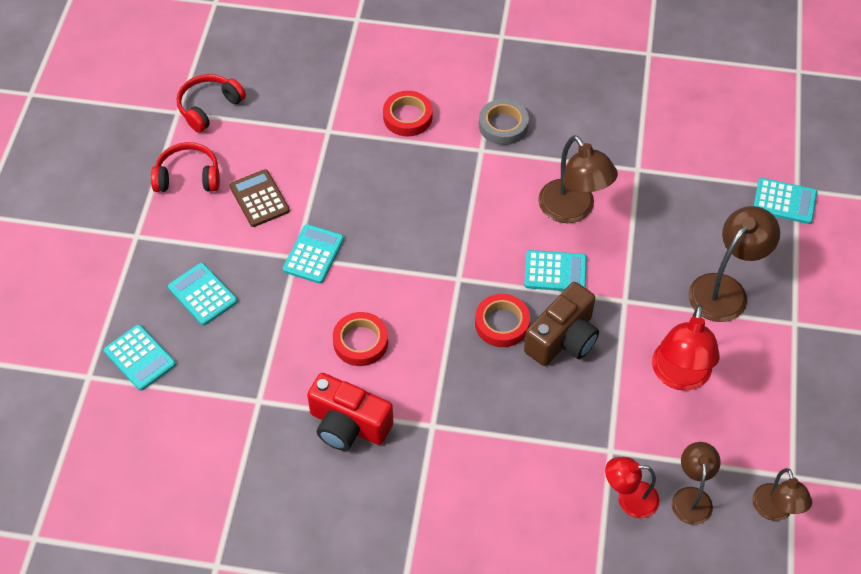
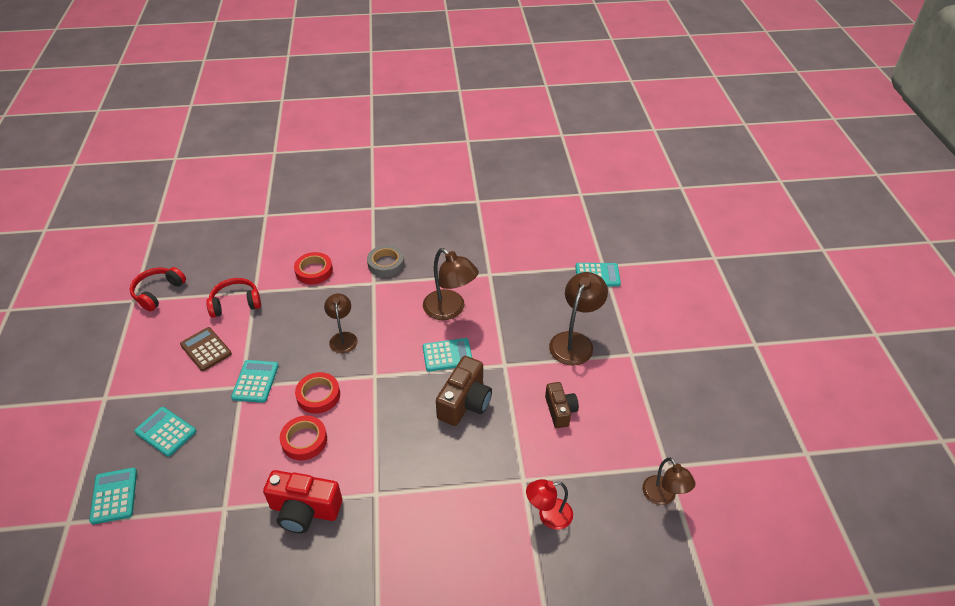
camera: 15 degrees left, 10 degrees down
turquoise calculator [104,324,176,391] -> turquoise calculator turned 135 degrees counterclockwise [89,468,137,525]
red headphones [151,142,220,192] -> red headphones moved to [206,278,261,318]
red tape [475,294,530,347] -> red tape moved to [295,372,340,414]
red lamp [652,305,720,391] -> brown camera [545,382,579,428]
brown lamp [671,442,721,525] -> brown lamp moved to [324,293,358,353]

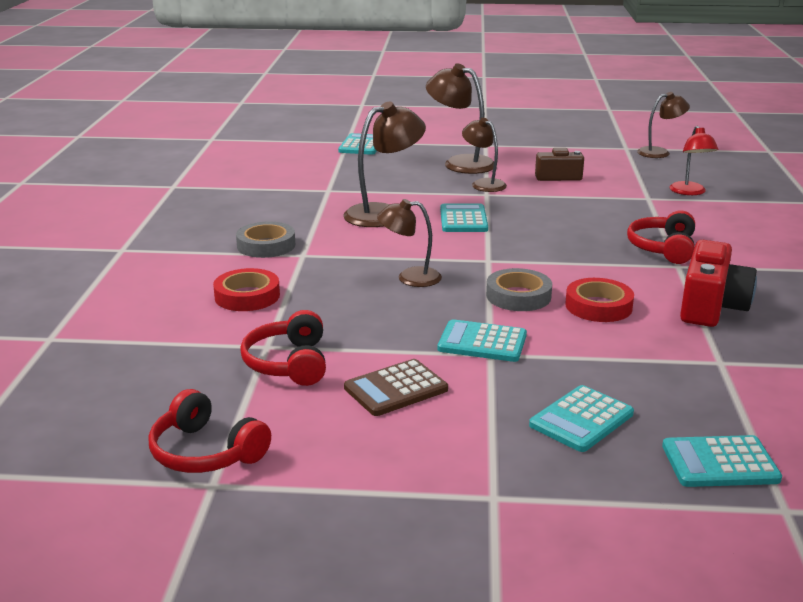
camera: 80 degrees left, 20 degrees down
red tape [295,372,340,414] -> grey tape [486,268,552,311]
brown camera [436,356,492,426] -> none
none -> brown lamp [462,118,507,192]
none -> red headphones [627,210,695,264]

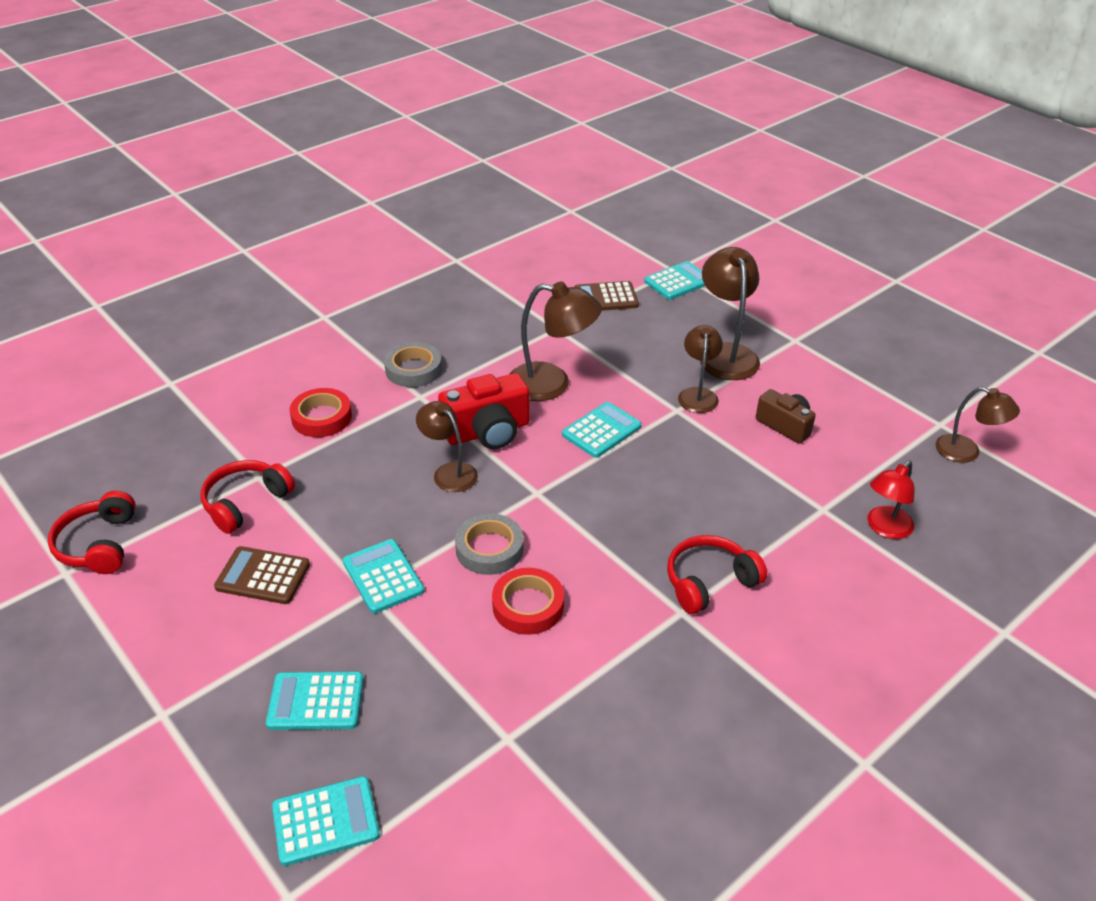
camera: 45 degrees right, 15 degrees up
turquoise calculator [662,435,782,487] -> turquoise calculator turned 120 degrees clockwise [272,776,380,866]
red camera [680,240,757,327] -> red camera moved to [438,373,530,449]
none -> brown calculator [574,281,639,311]

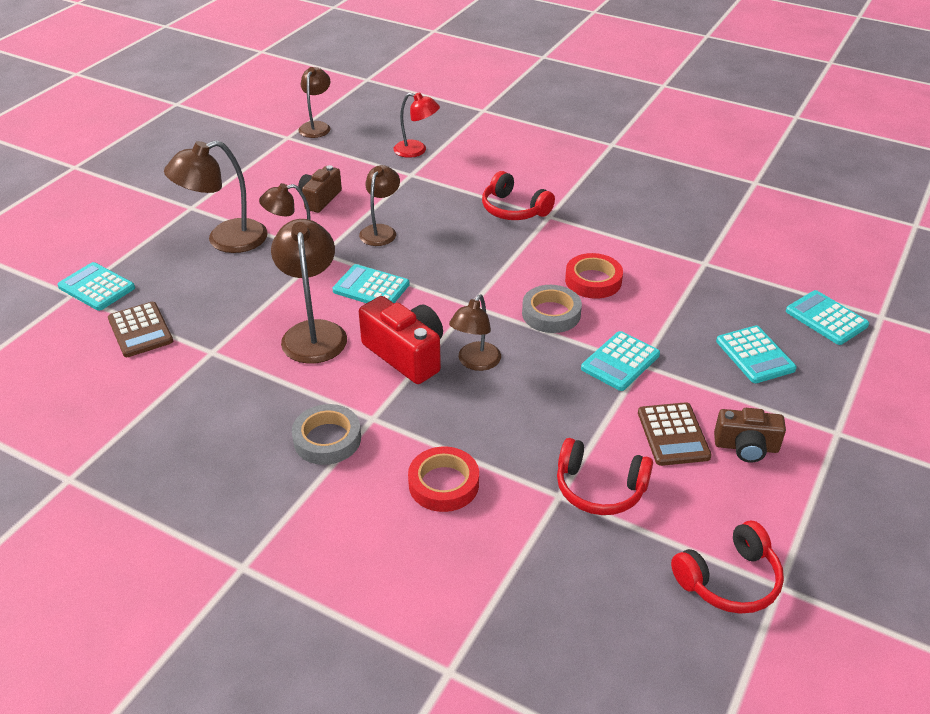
camera: 110 degrees left, 0 degrees up
none -> brown lamp [359,165,400,246]
none -> brown camera [714,408,786,462]

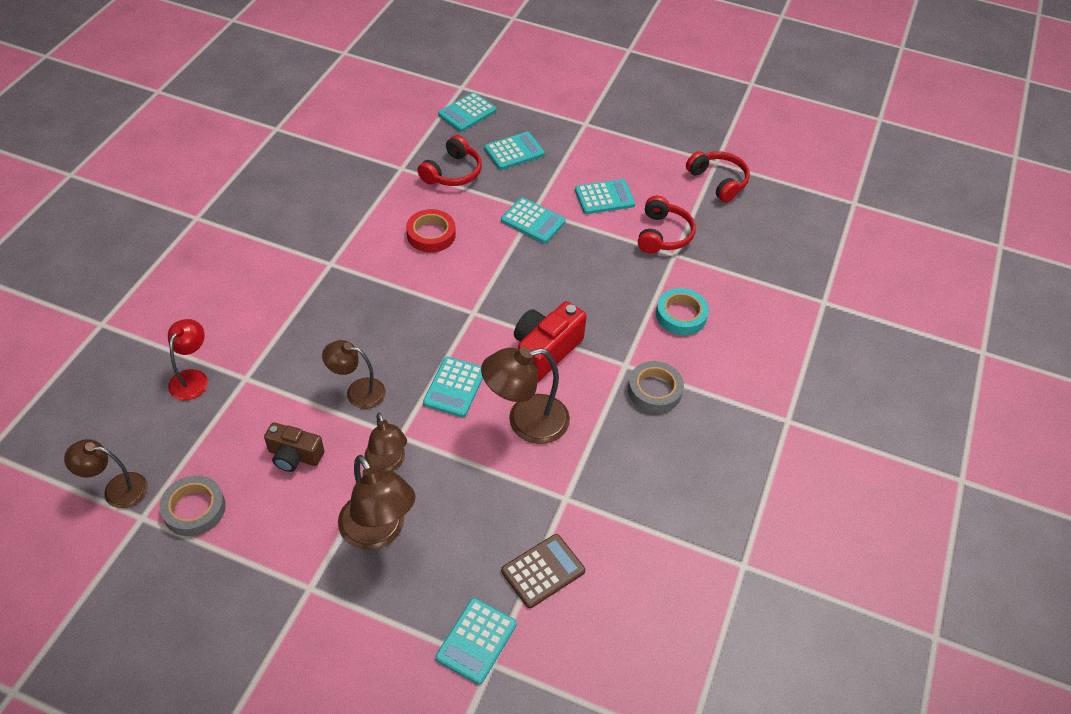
camera: 100 degrees left, 10 degrees up
red tape [408,447,479,512] -> turquoise tape [656,288,709,335]
brown lamp [449,295,501,371] -> none
red headphones [482,171,555,220] -> red headphones moved to [417,135,482,186]
grey tape [522,285,582,333] -> grey tape moved to [159,476,226,536]
brown calculator [638,402,712,466] -> turquoise calculator [575,179,635,214]
brown camera [714,408,786,462] -> none

